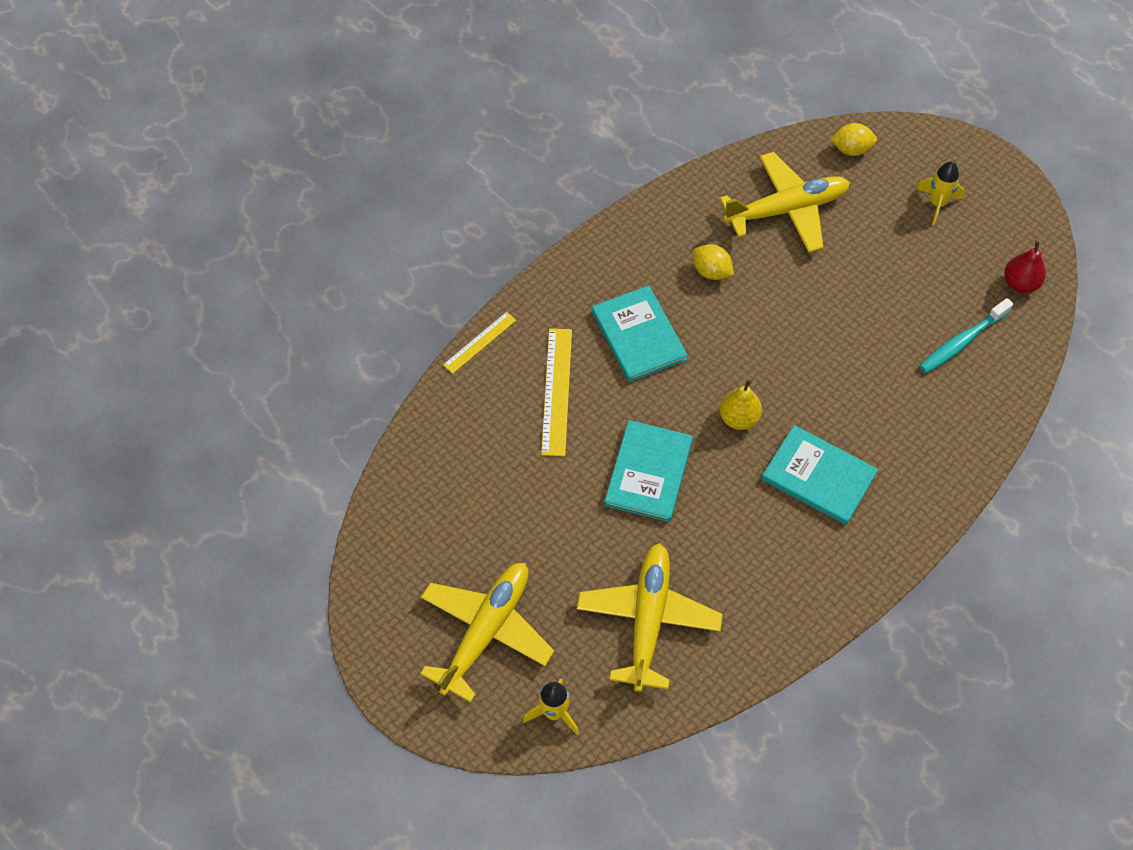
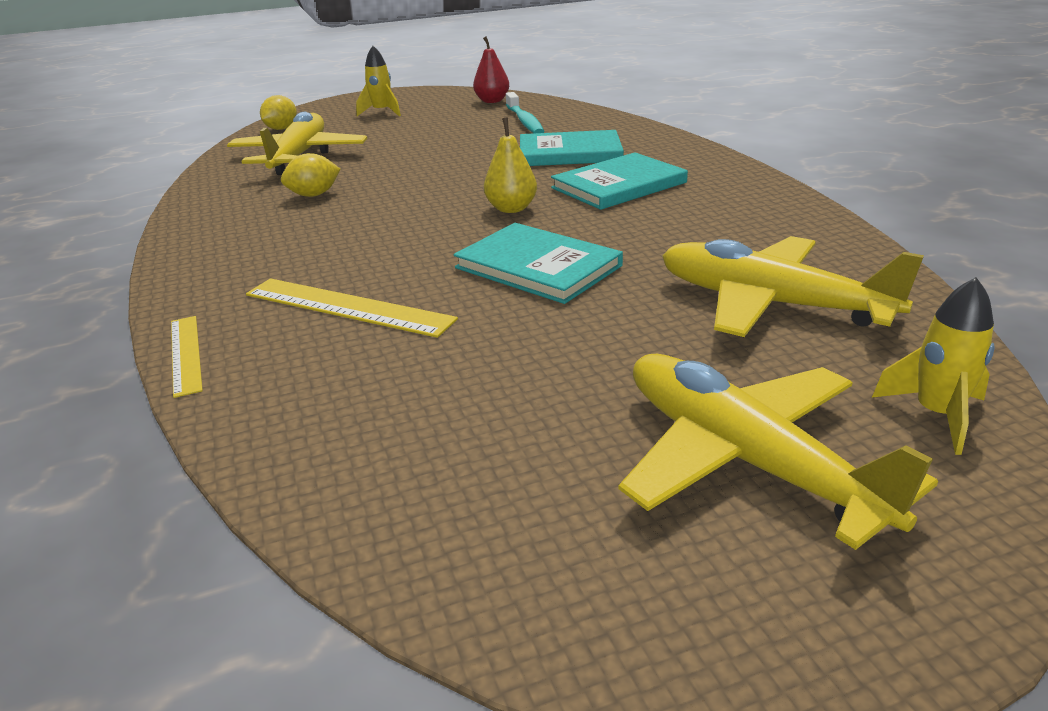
camera: 65 degrees left, 30 degrees down
turquoise book [592,285,688,382] -> turquoise book moved to [520,130,624,166]

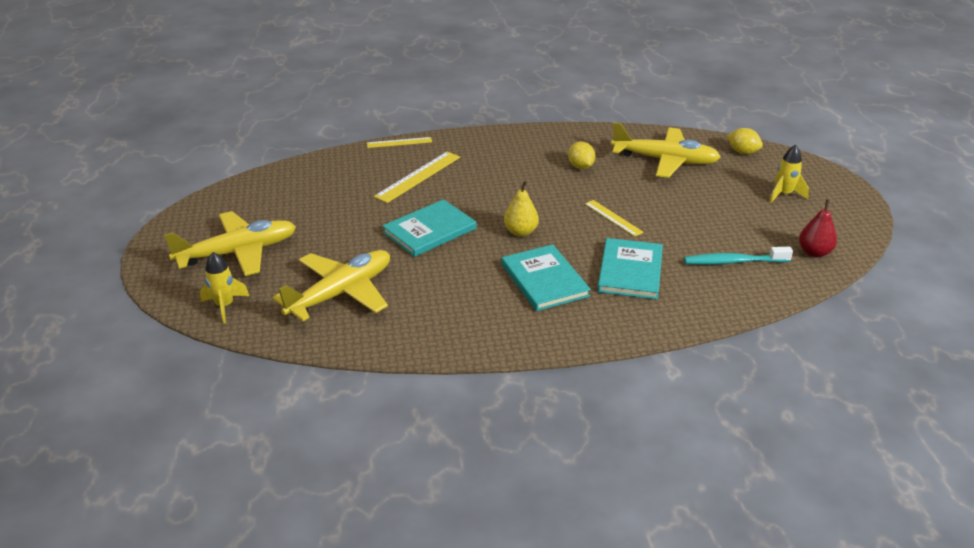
camera: 100 degrees right, 5 degrees up
none -> yellow ruler [585,200,644,236]

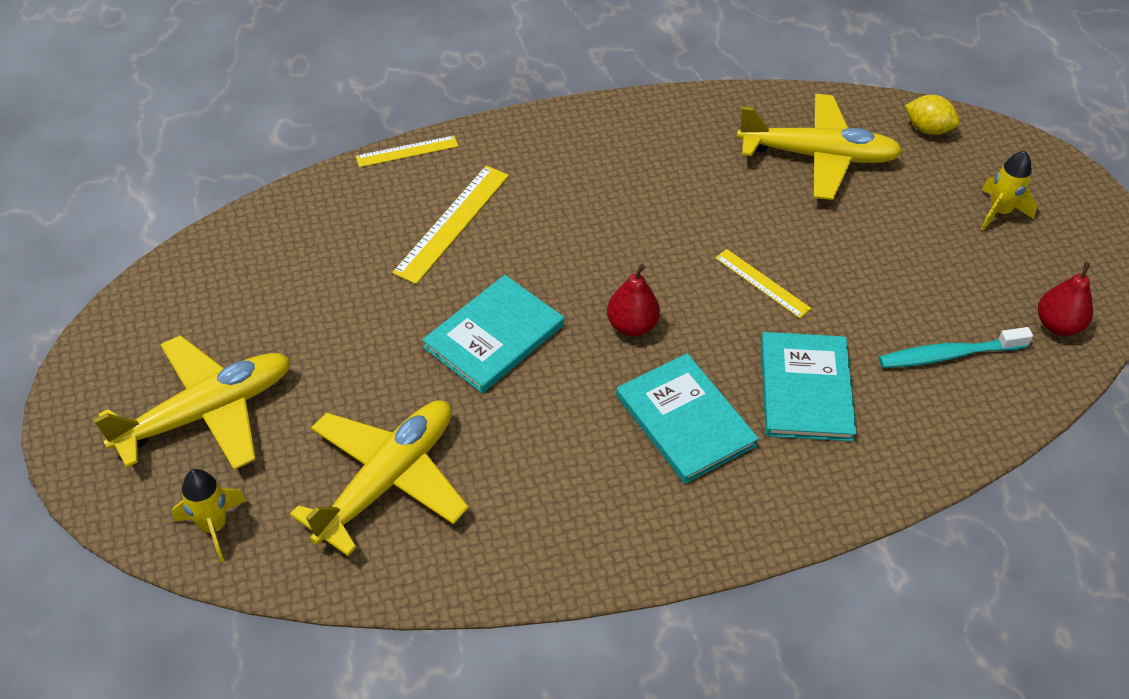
camera: 10 degrees left, 15 degrees up
yellow pear [504,181,539,237] -> red pear [607,264,660,336]
yellow lemon [568,142,595,169] -> none

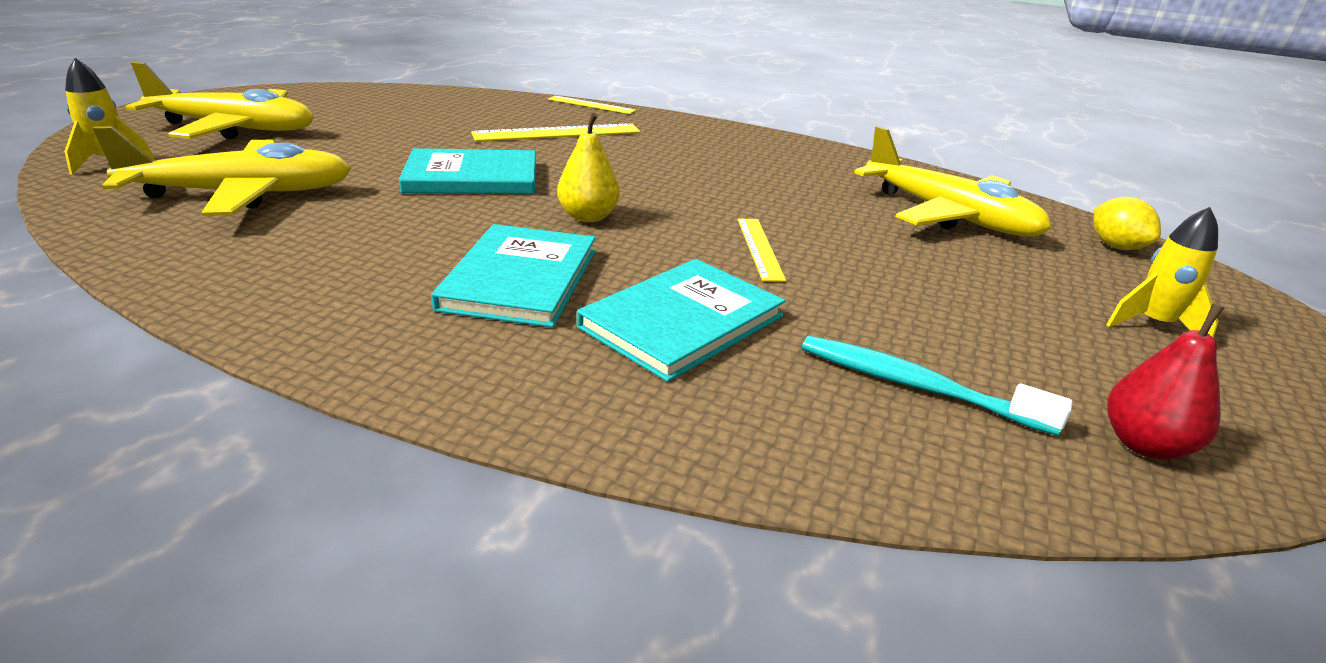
camera: 40 degrees right, 20 degrees down
red pear [607,264,660,336] -> yellow pear [557,113,620,222]

